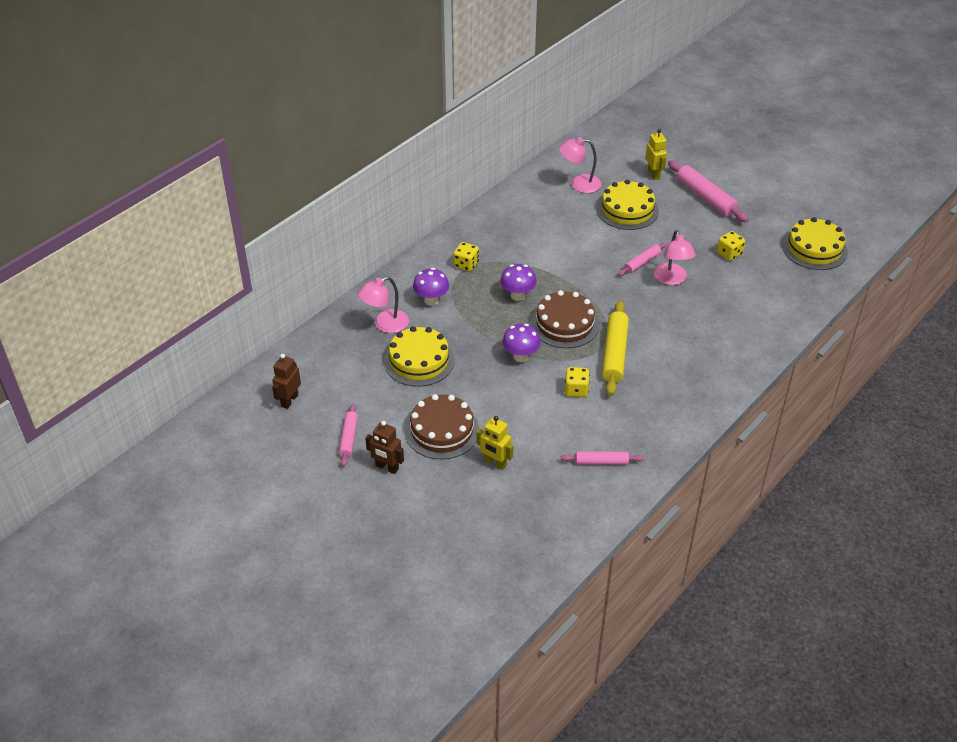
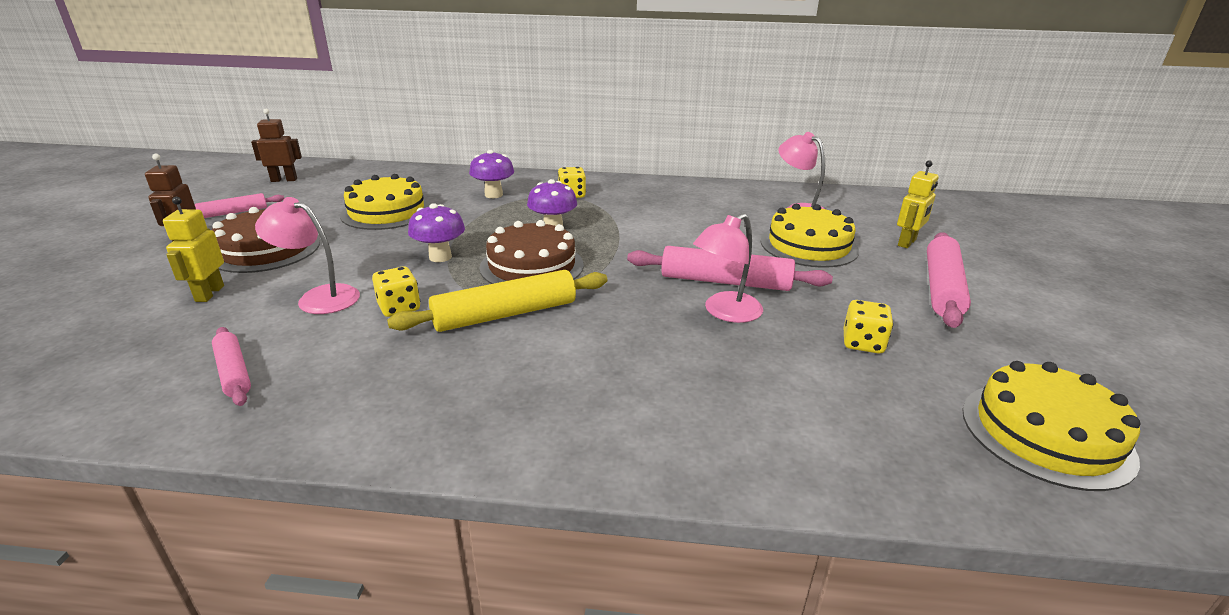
camera: 55 degrees right, 15 degrees down
pink lamp [358,276,409,333] -> pink lamp moved to [255,197,360,314]
pink rolling pin [618,242,667,276] -> pink rolling pin [627,246,833,291], size x1.73

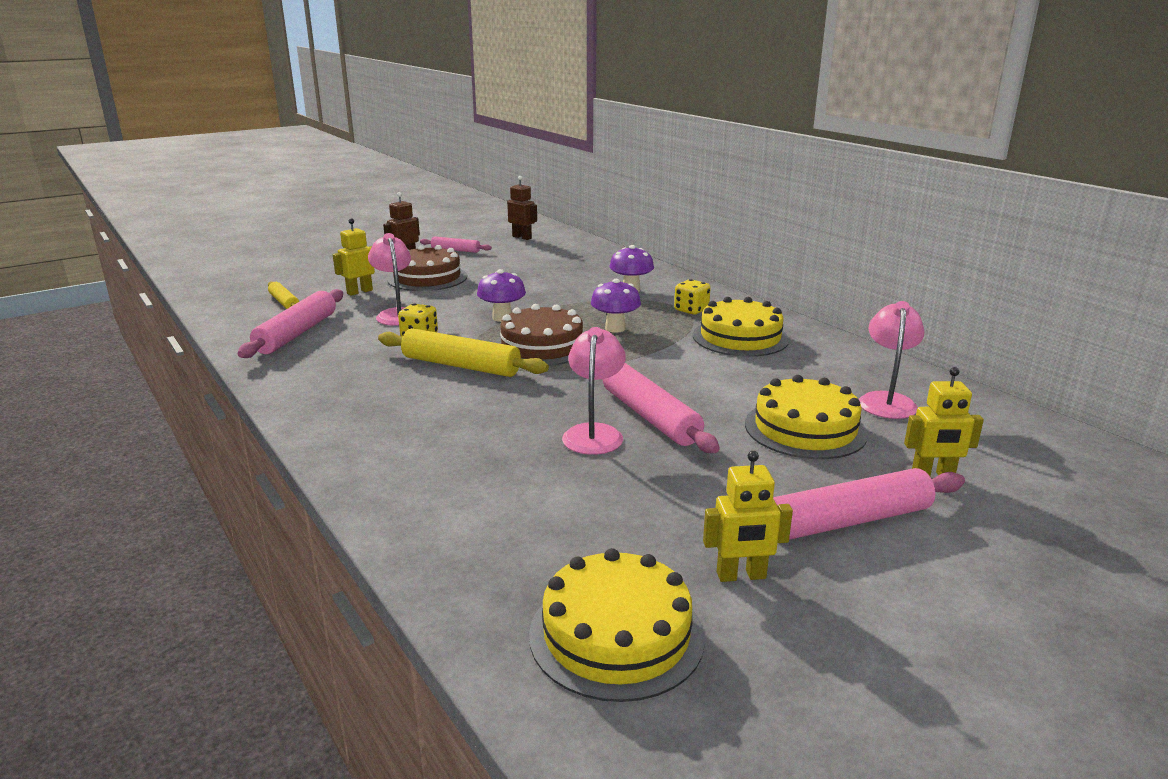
camera: 50 degrees right, 5 degrees down
pink rolling pin [212,327,251,406] -> pink rolling pin [237,289,343,358], size x1.73
yellow cake [340,174,430,230] -> yellow cake moved to [693,297,789,357]
pink lamp [693,213,763,323] -> pink lamp turned 90 degrees clockwise [562,327,626,455]
yellow dice [844,300,893,354] -> none
none -> yellow rolling pin [268,282,299,309]
none -> yellow robot [703,451,793,582]

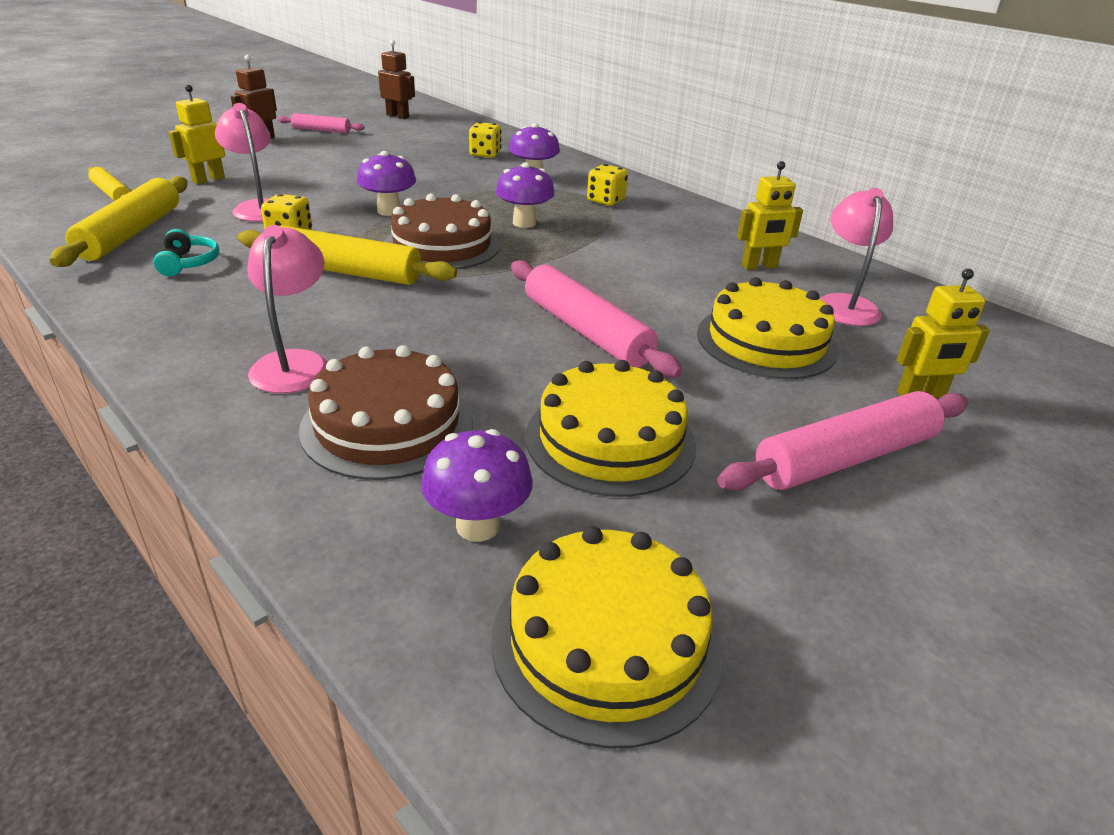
camera: 10 degrees left, 10 degrees up
pink rolling pin [237,289,343,358] -> yellow rolling pin [50,176,188,267]
brown cake [387,245,467,291] -> brown cake moved to [299,345,473,480]
pink lamp [562,327,626,455] -> pink lamp moved to [247,225,328,393]
yellow cake [693,297,789,357] -> yellow cake moved to [526,360,696,497]
yellow robot [703,451,793,582] -> yellow robot moved to [737,161,803,270]
none -> turquoise headphones [153,229,219,276]
none -> purple mushroom [421,429,533,542]
none -> yellow dice [469,122,501,158]

